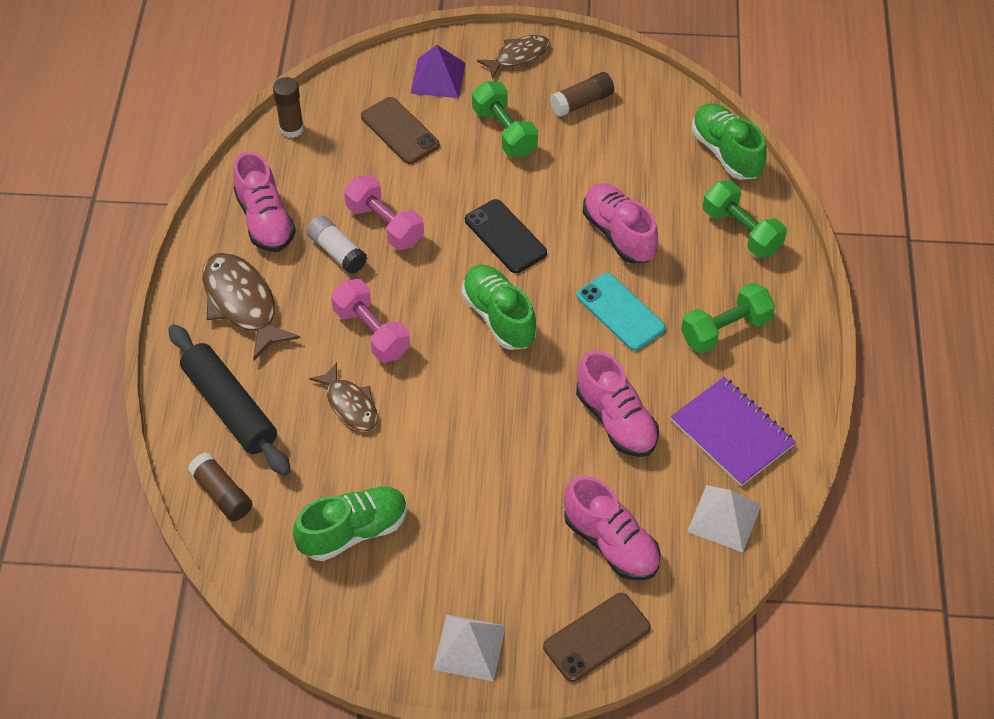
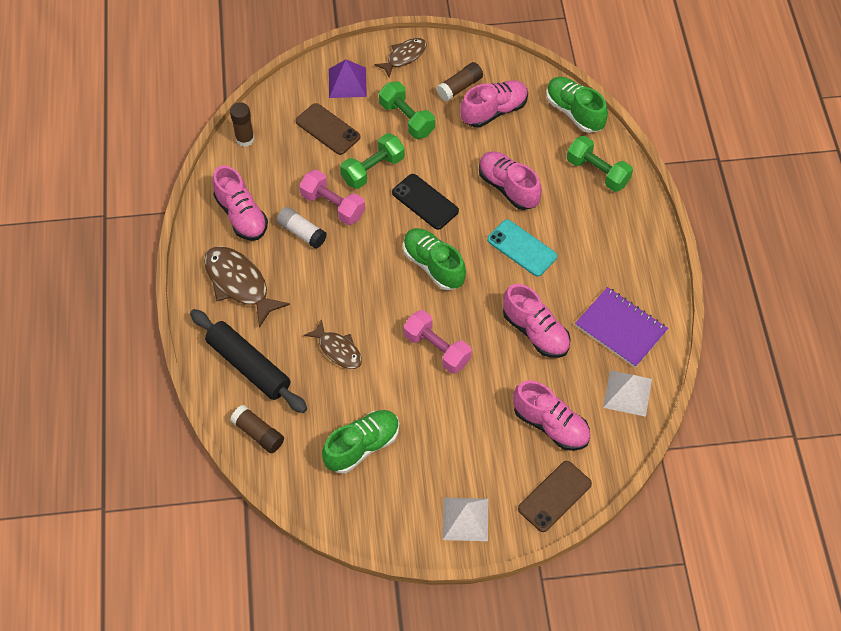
camera: 10 degrees left, 5 degrees up
pink dumbbell [331,279,410,363] -> pink dumbbell moved to [403,310,472,374]
green dumbbell [681,282,775,353] -> green dumbbell moved to [340,133,405,189]
none -> pink shoe [460,80,528,128]

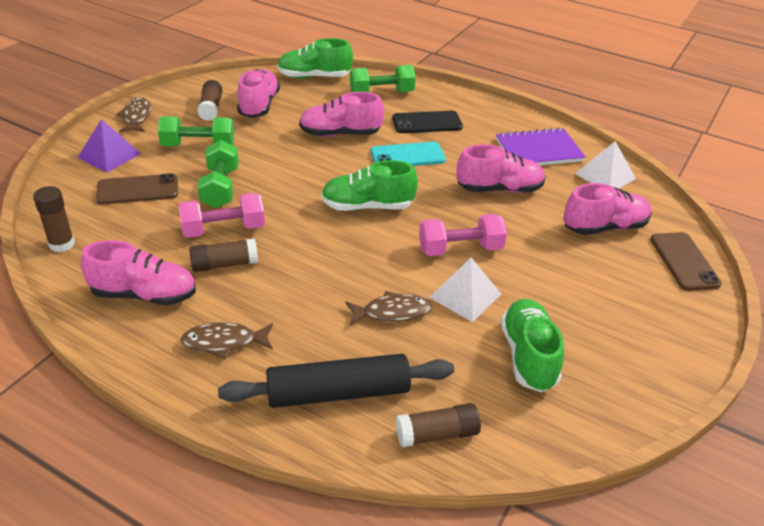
camera: 55 degrees left, 20 degrees down
brown fish [204,246,290,328] -> brown fish [181,322,273,359], size x0.62
white glue stick [277,207,327,249] -> brown glue stick [189,238,258,272]
black phone [392,174,459,230] -> black phone moved to [392,111,463,133]
white pyramid [443,498,488,541] -> white pyramid moved to [429,258,501,322]

